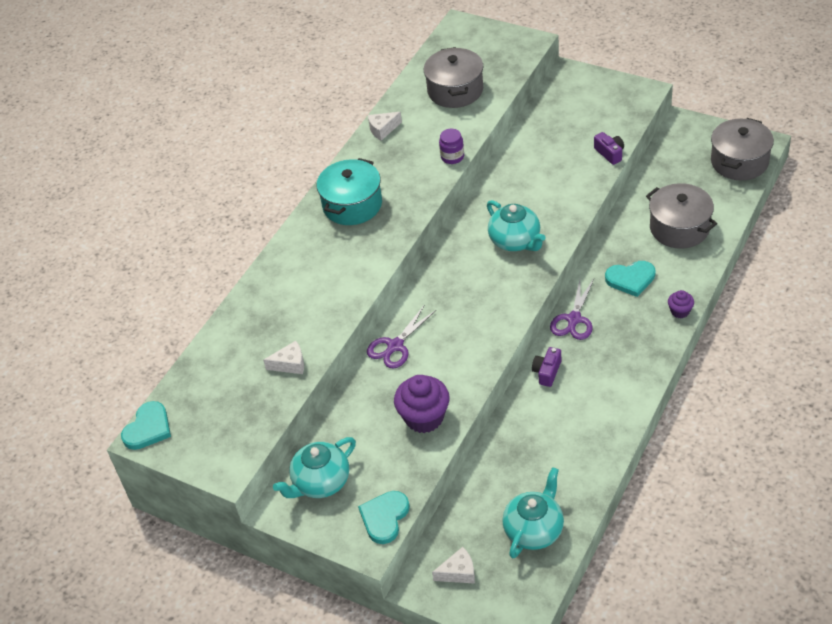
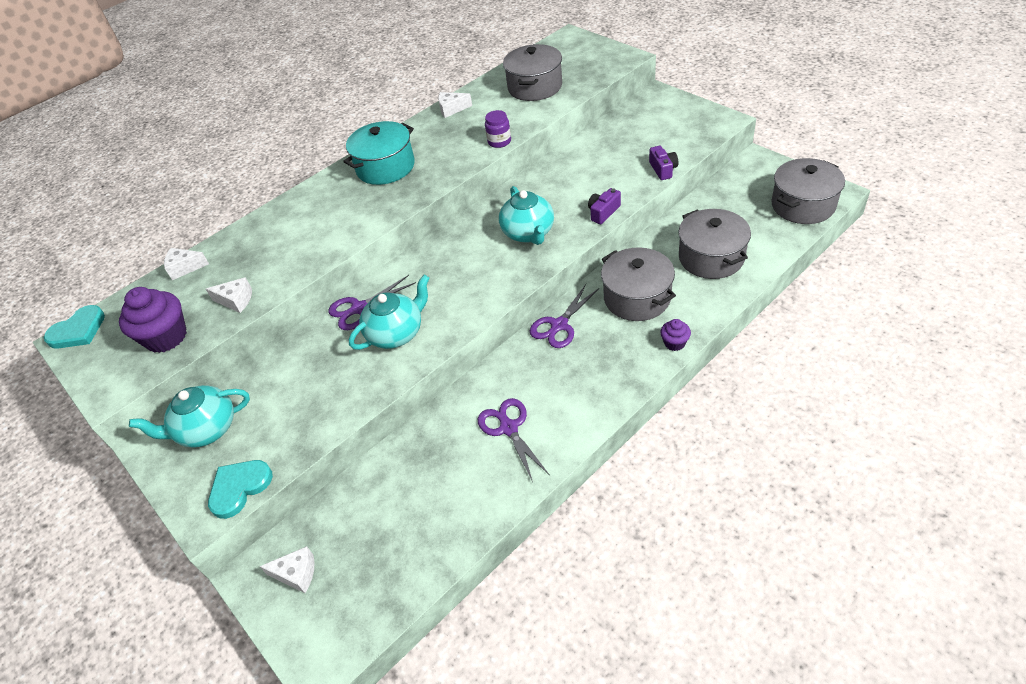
camera: 20 degrees right, 0 degrees up
purple cupcake [394,375,450,433] -> purple cupcake moved to [119,287,187,353]
turquoise teapot [502,467,564,558] -> turquoise teapot moved to [349,275,430,350]
purple camera [532,347,561,387] -> purple camera moved to [588,188,621,224]
turquoise heart [605,261,656,297] -> grey pot [601,247,676,321]
none -> white cheese [164,248,209,280]
none -> purple scissors [478,398,549,482]

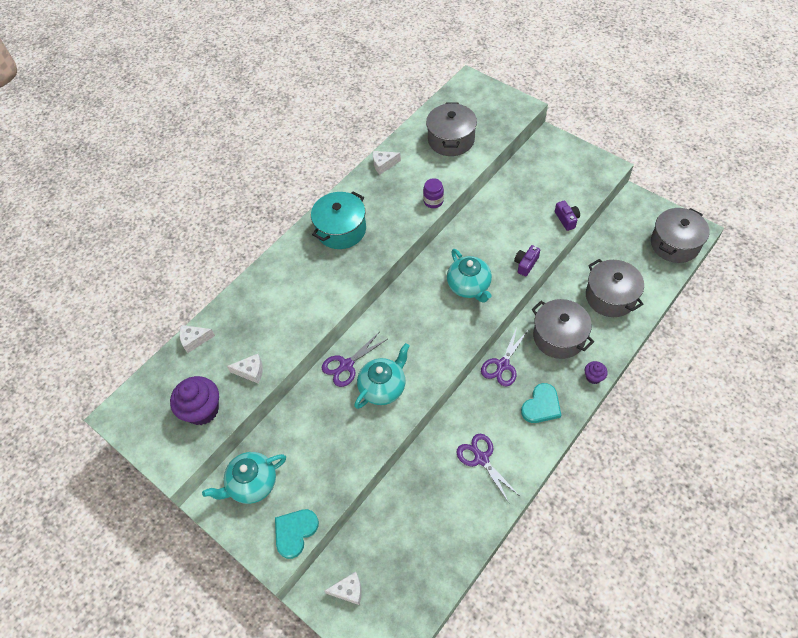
camera: 10 degrees left, 10 degrees up
turquoise heart [44,305,105,349] -> turquoise heart moved to [521,383,561,423]

